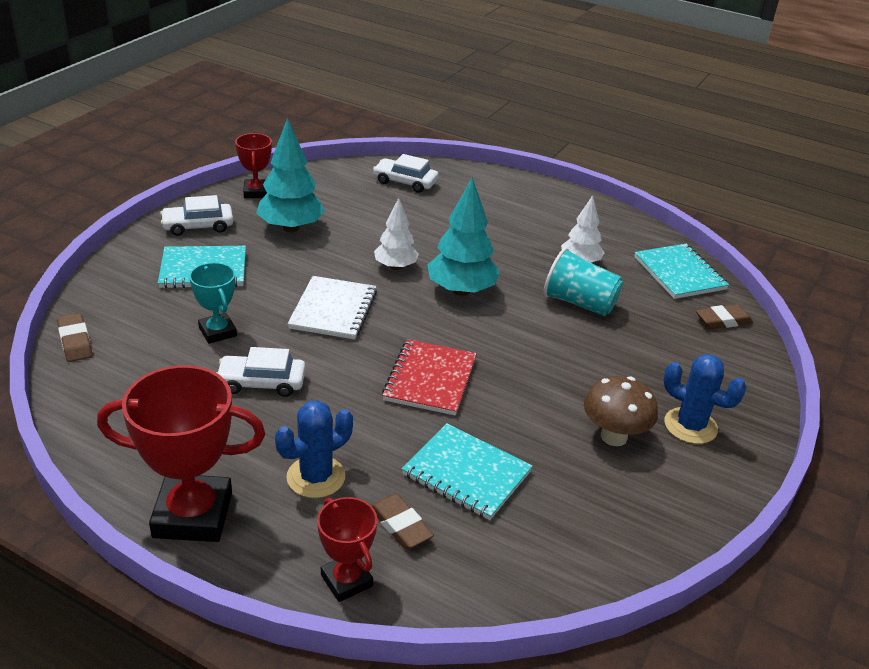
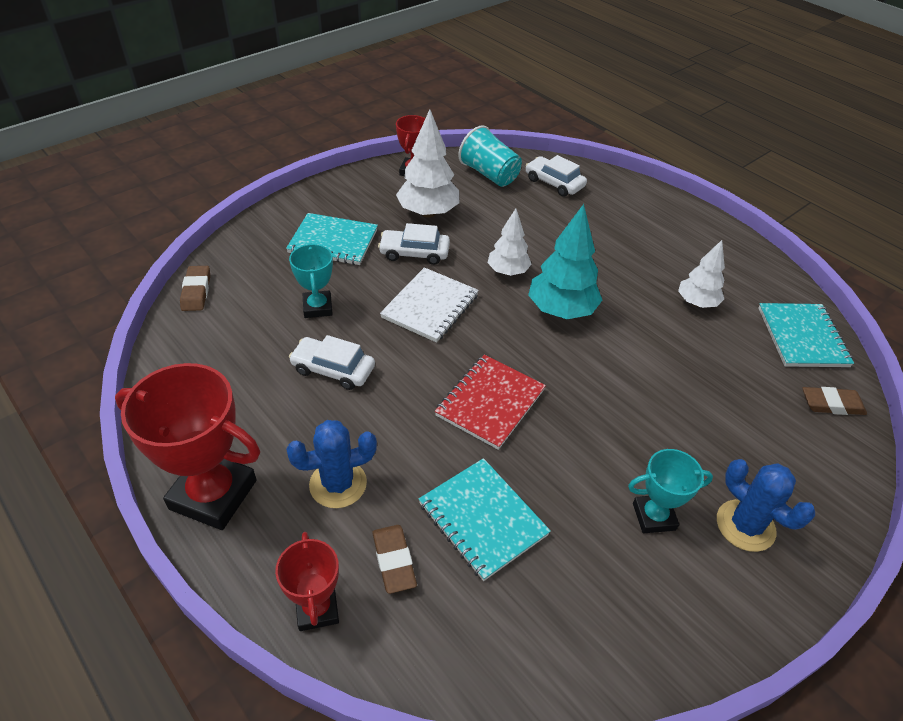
camera: 20 degrees right, 10 degrees up
white car [160,195,233,236] -> white car moved to [378,223,450,265]
turquoise tree [256,118,325,232] -> white tree [396,109,459,218]
turquoise cup [543,248,623,316] -> turquoise cup moved to [458,125,522,187]
brown mushroom [584,376,658,446] -> turquoise trophy [628,449,713,533]

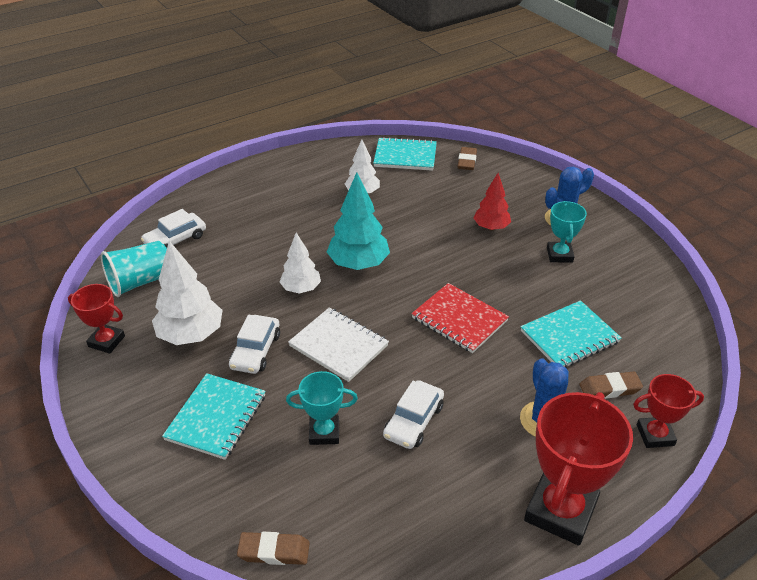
camera: 80 degrees left, 5 degrees down
none -> red tree [474,173,511,231]

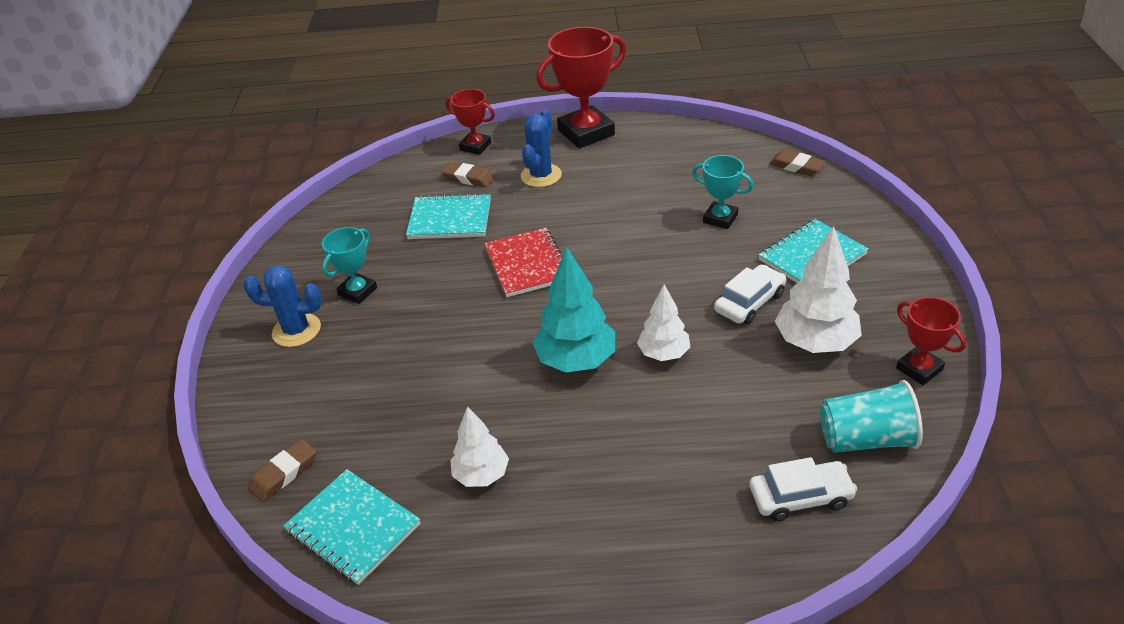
camera: 145 degrees left, 0 degrees up
white notebook [288,308,389,382] -> none
white car [383,380,444,449] -> none
red tree [474,173,511,231] -> none

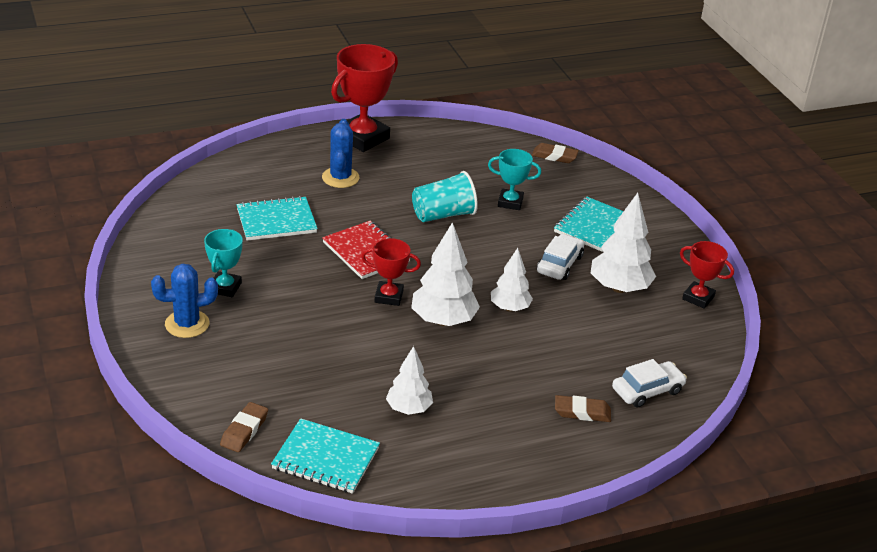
camera: 25 degrees left, 5 degrees down
brown eraser [441,162,495,187] -> brown eraser moved to [555,395,611,422]
red trophy [446,89,495,155] -> red trophy moved to [361,238,421,306]
turquoise tree [533,247,615,373] -> white tree [411,222,480,326]
turquoise cup [820,380,923,453] -> turquoise cup moved to [412,171,478,222]

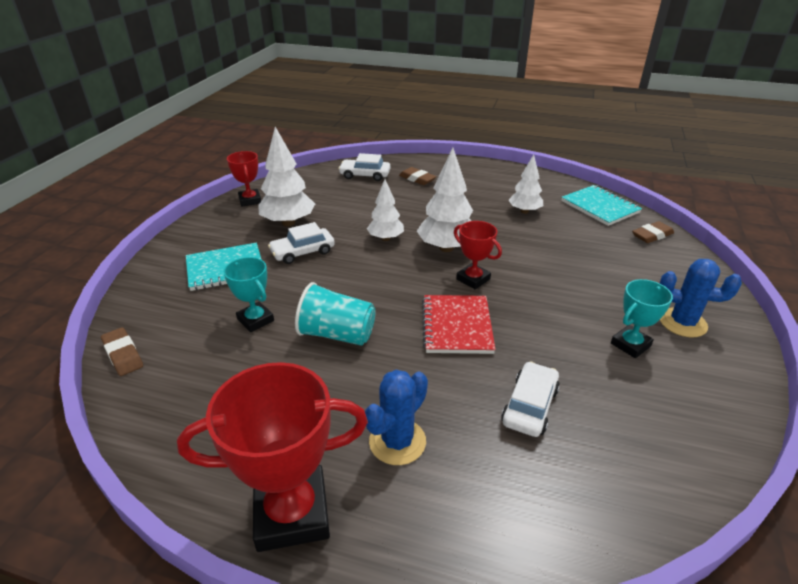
camera: 140 degrees left, 0 degrees up
turquoise notebook [237,196,318,241] -> white car [501,361,560,437]

